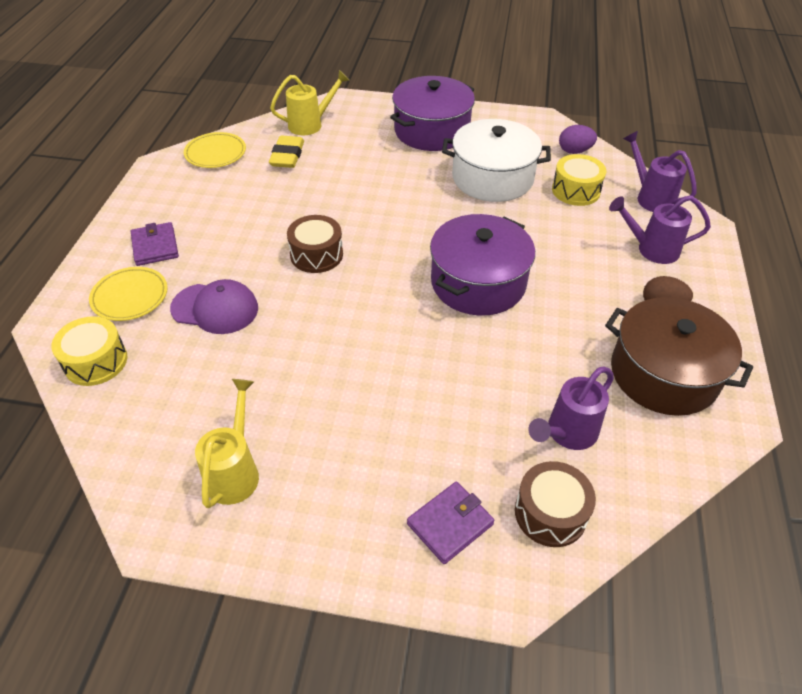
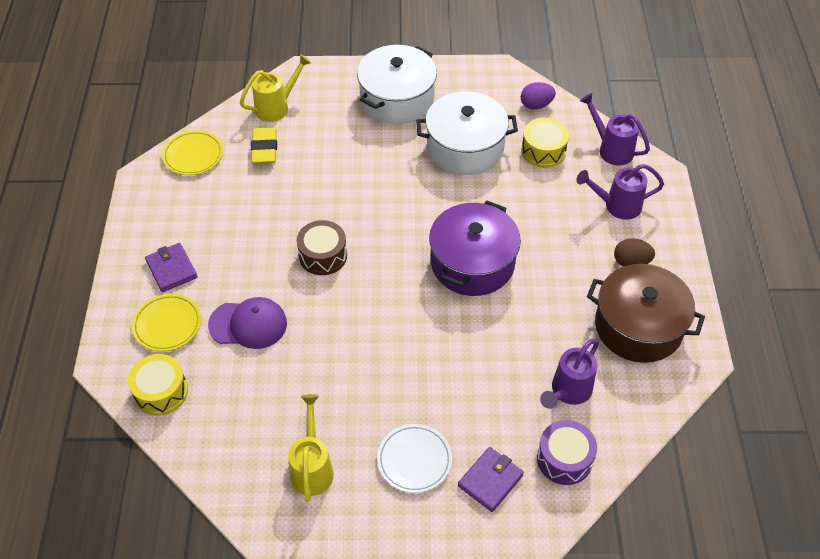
camera: 10 degrees left, 5 degrees up
purple pot [390,76,475,151] -> white pot [357,45,437,124]
brown drum [515,461,596,547] -> purple drum [537,420,597,485]
none -> white plate [377,424,452,493]

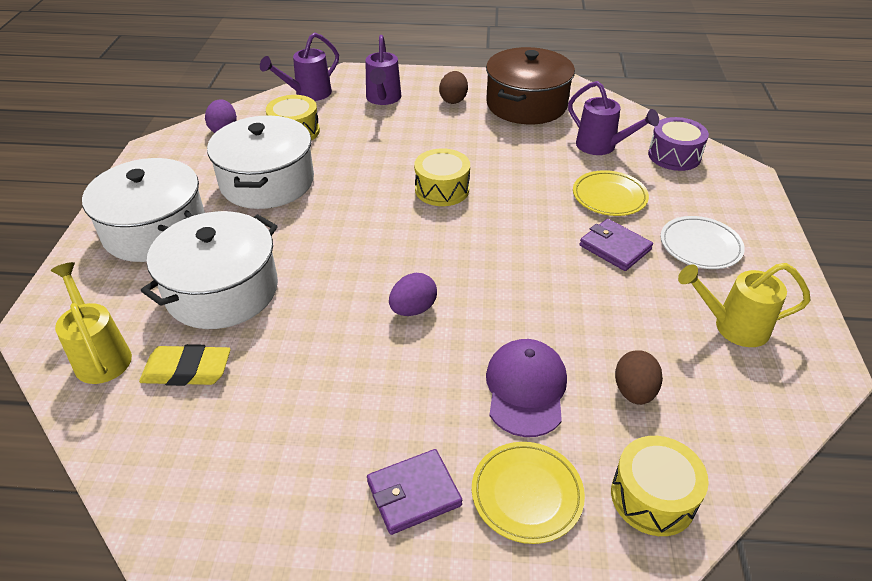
camera: 85 degrees left, 10 degrees down
yellow plate [162,130,223,175] -> yellow plate moved to [573,170,649,216]
brown drum [297,220,347,275] -> purple egg [389,273,437,316]
purple pot [429,201,521,296] -> yellow drum [414,148,470,206]
purple wallet [458,447,524,512] -> purple wallet moved to [580,219,653,271]
none -> white pot [141,211,278,329]
none -> brown egg [615,350,663,405]

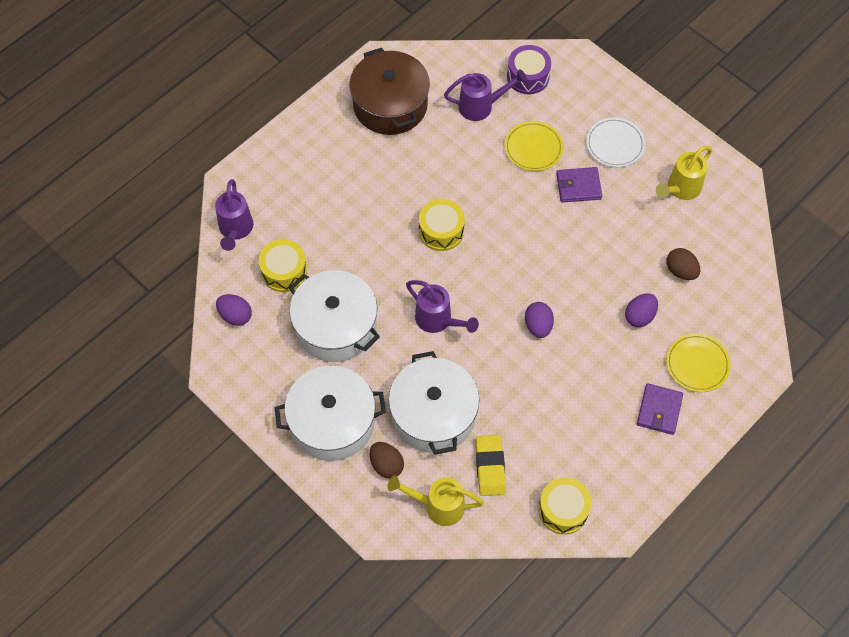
camera: 50 degrees left, 20 degrees up
yellow eraser [139,344,231,386] -> yellow eraser turned 45 degrees counterclockwise [476,435,506,496]
purple watering can [365,35,401,105] -> purple watering can moved to [406,280,479,333]
brown egg [439,71,468,104] -> brown egg moved to [370,442,404,479]
purple cap [486,339,567,437] -> purple egg [625,293,658,327]
yellow drum [611,436,709,536] -> yellow drum moved to [538,477,592,535]

